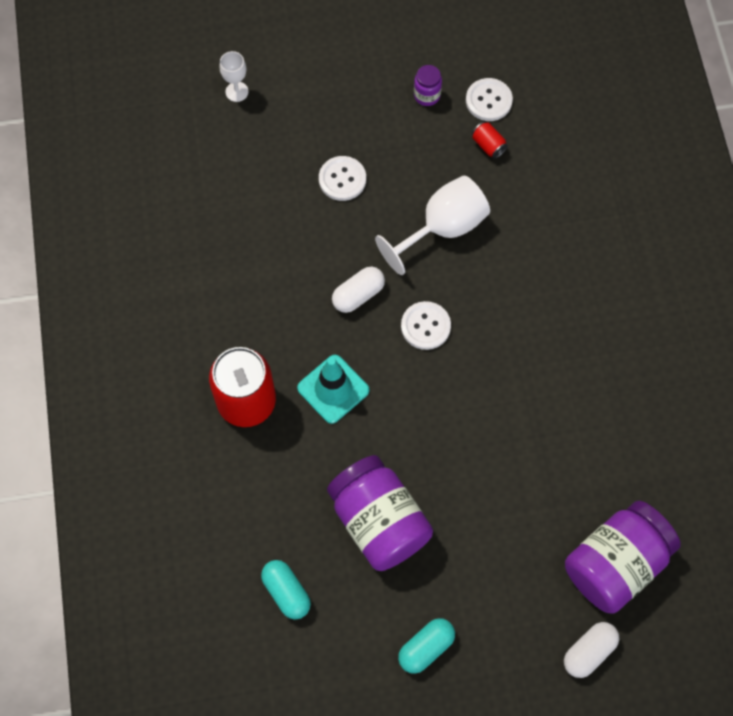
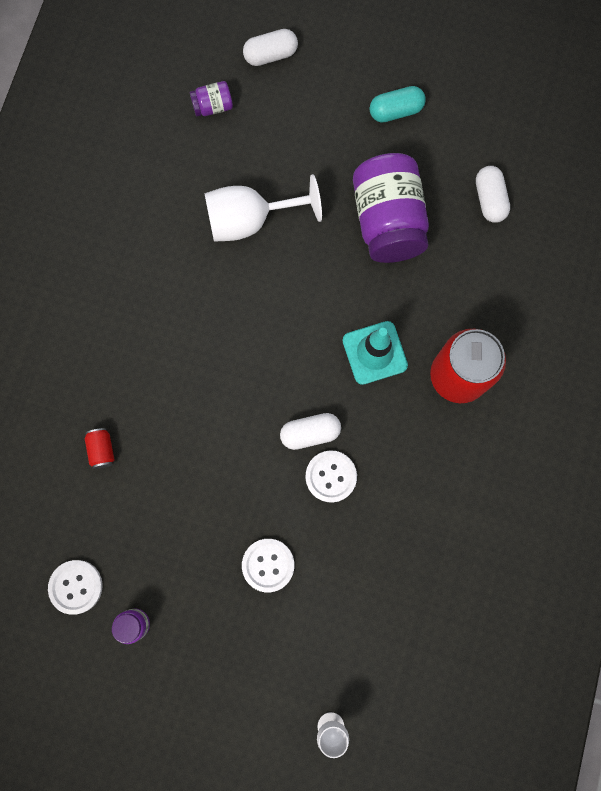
camera: 155 degrees left, 10 degrees up
turquoise capsule [261,560,311,620] -> white capsule [476,166,510,223]
white goblet [375,176,490,275] -> white goblet moved to [204,174,322,242]
white button [401,301,451,350] -> white button moved to [305,451,357,503]
red can [472,122,508,159] -> red can moved to [85,428,114,469]
purple jar [565,501,681,613] -> purple jar [190,81,233,116], size x0.44

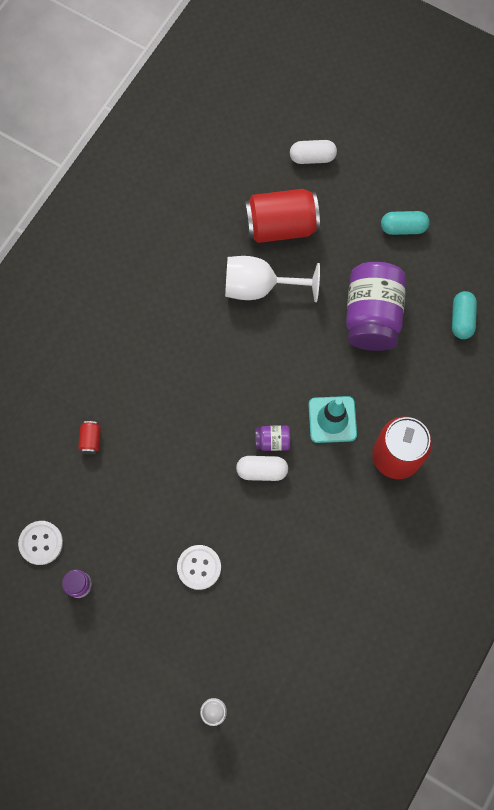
camera: 15 degrees right, 5 degrees down
purple jar [190,81,233,116] -> purple jar moved to [255,425,290,451]
white button [305,451,357,503] -> none
white capsule [476,166,510,223] -> turquoise capsule [452,291,477,339]
none -> red can [245,189,320,243]

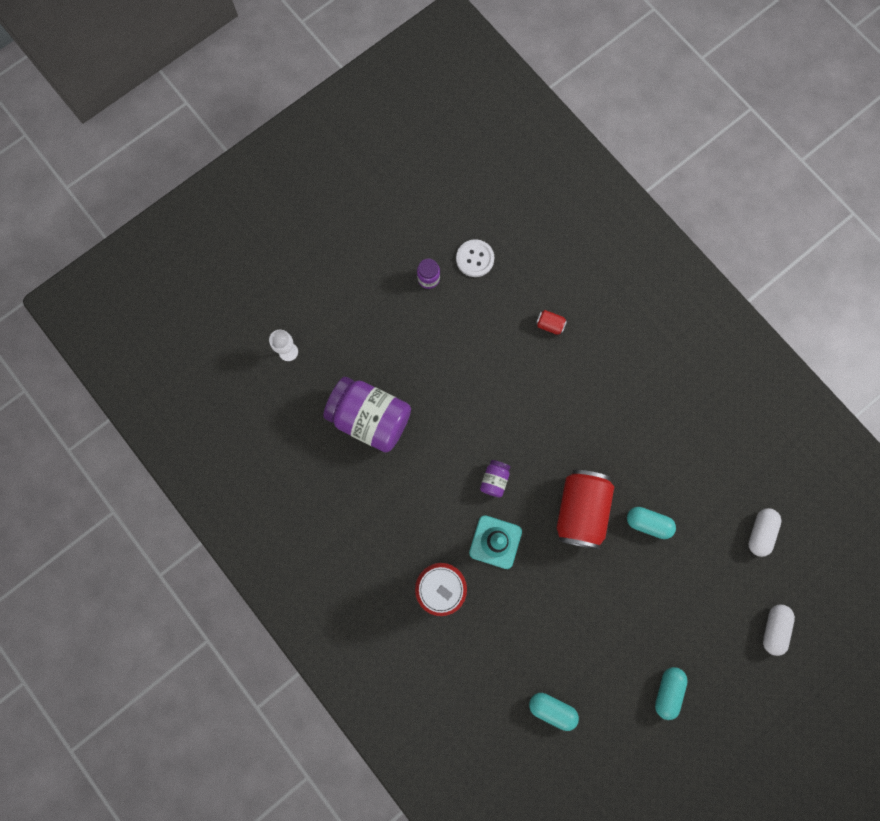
camera: 110 degrees right, 5 degrees up
white button [177,545,221,590] -> none
white goblet [225,256,320,302] -> turquoise capsule [627,507,676,539]
white capsule [236,456,288,481] -> white capsule moved to [748,508,782,557]
red can [245,189,320,243] -> red can moved to [557,470,614,549]
purple jar [346,262,406,351] -> purple jar moved to [323,377,411,452]

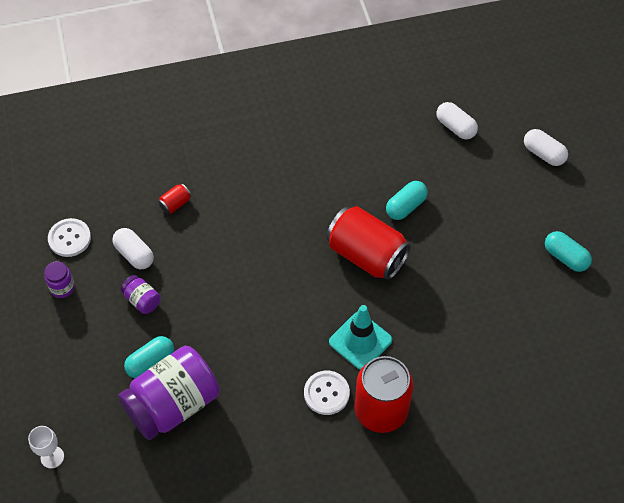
camera: 65 degrees left, 20 degrees down
purple jar [480,460,510,497] -> purple jar moved to [121,275,161,314]
turquoise capsule [529,693,579,731] -> turquoise capsule moved to [124,336,174,378]
none -> white capsule [112,228,154,269]
none -> white button [304,371,350,415]

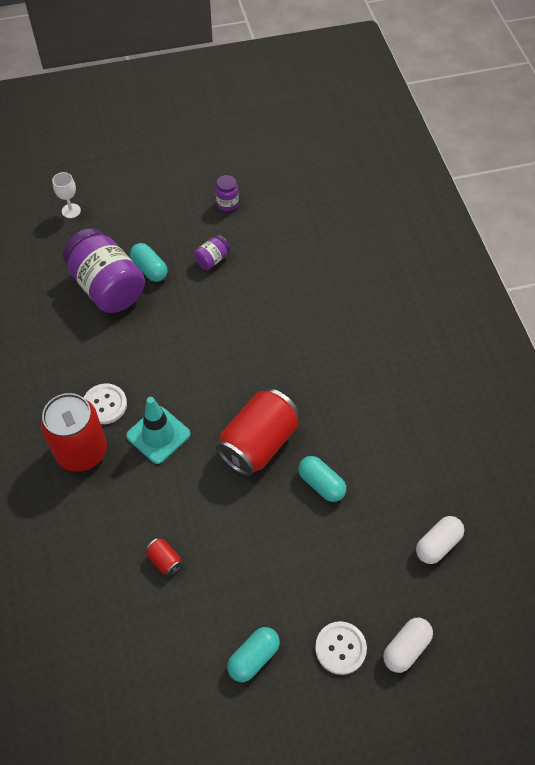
camera: 90 degrees right, 0 degrees up
white button [48,218,91,257] -> white button moved to [315,621,367,675]
white capsule [112,228,154,269] -> none
red can [158,184,191,214] -> red can moved to [146,538,182,576]

